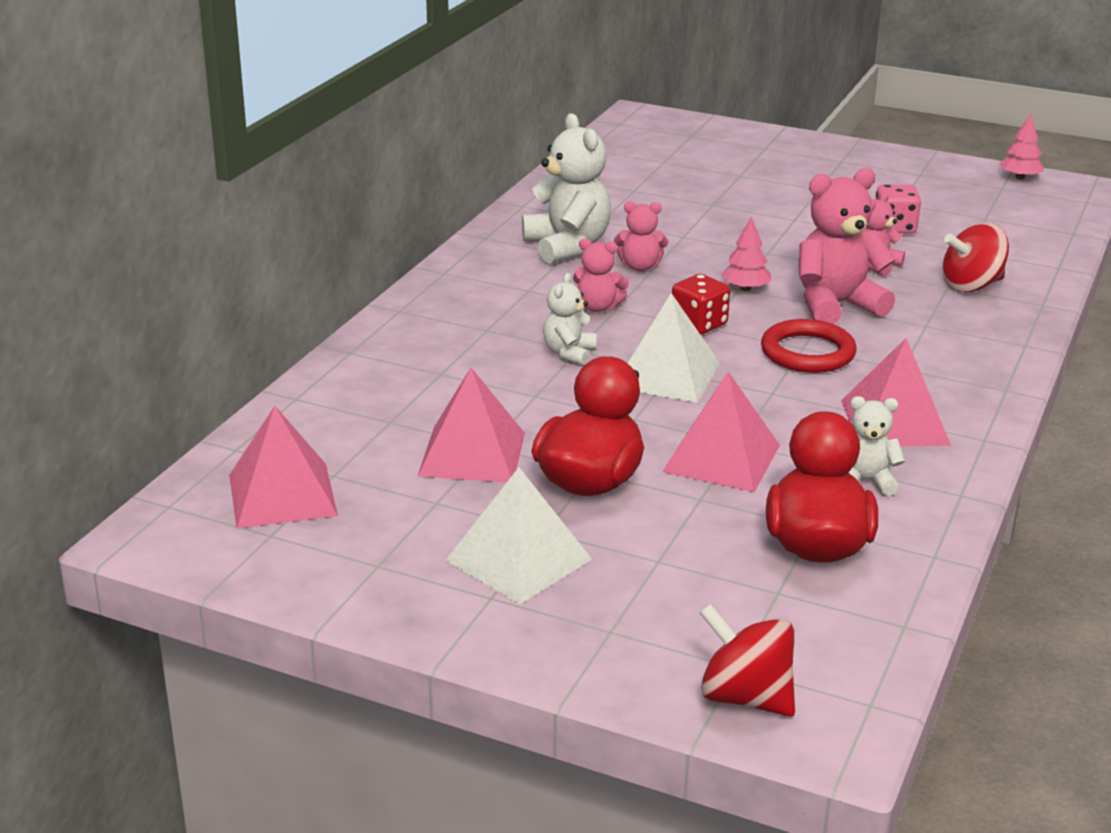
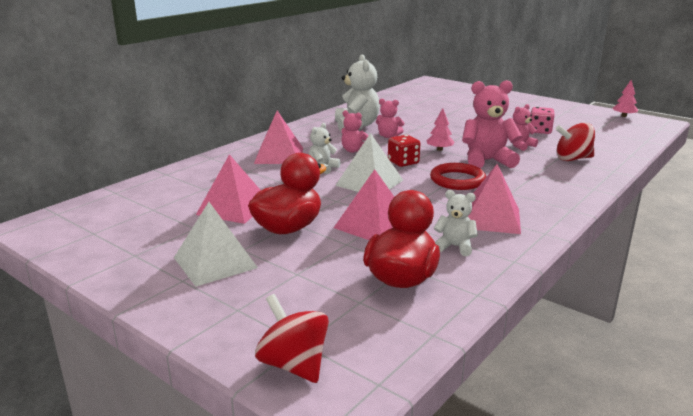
camera: 15 degrees right, 5 degrees down
pink pyramid [229,406,338,528] -> pink pyramid moved to [254,111,303,164]

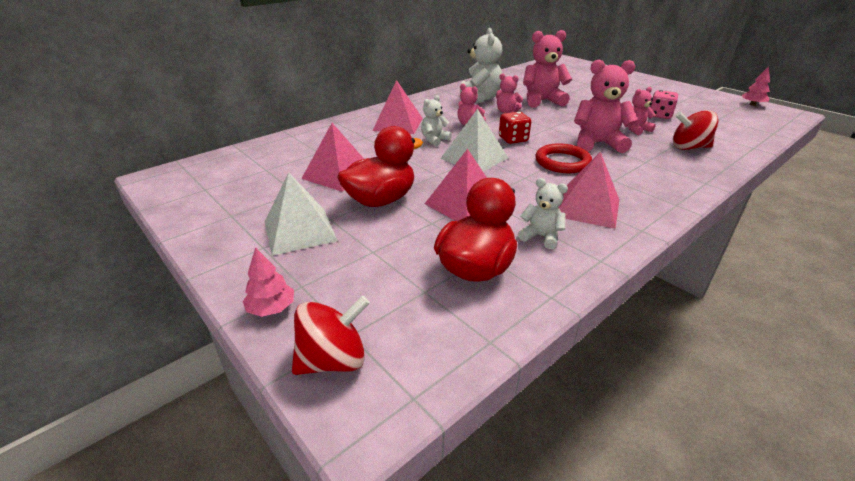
camera: 10 degrees right, 10 degrees up
red spinning top [255,294,329,383] -> red spinning top turned 90 degrees clockwise [292,296,370,375]
pink tree [427,108,455,151] -> pink tree moved to [242,247,294,317]
none -> pink teddy bear [523,30,572,108]

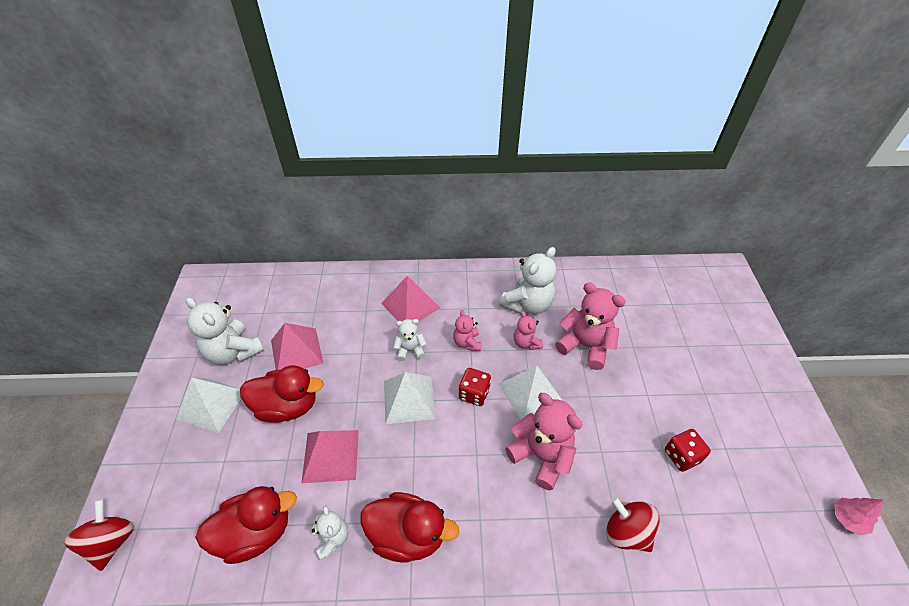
camera: 40 degrees right, 15 degrees up
pink tree [242,247,294,317] -> none
red spinning top [292,296,370,375] -> red spinning top turned 105 degrees counterclockwise [64,499,134,571]
red ring [535,143,592,173] -> none
pink pyramid [558,152,619,229] -> red duck [360,492,459,563]
pink teddy bear [628,87,656,135] -> none
pink dice [650,90,678,119] -> red dice [665,429,711,472]
none -> white teddy bear [186,297,264,365]
none -> white pyramid [498,366,563,420]

